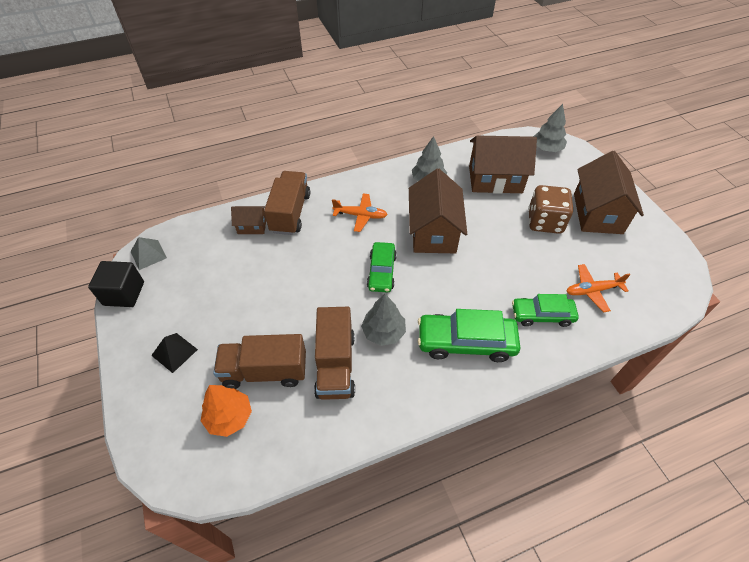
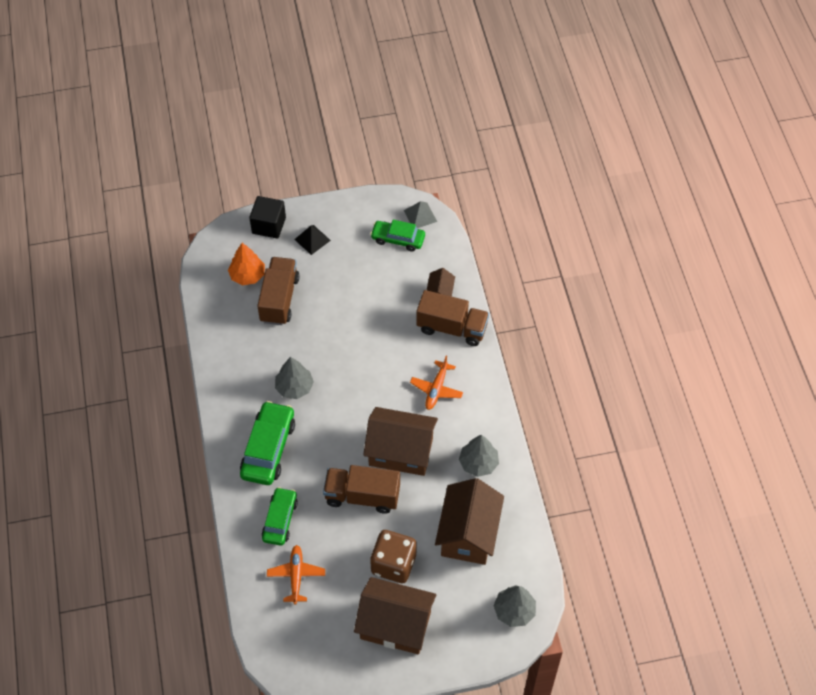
camera: 100 degrees right, 5 degrees up
black cube [88,261,144,307] -> black cube moved to [249,196,286,238]
brown truck [314,307,355,400] -> brown truck moved to [323,465,400,514]
green car [367,242,397,293] -> green car moved to [370,220,425,251]

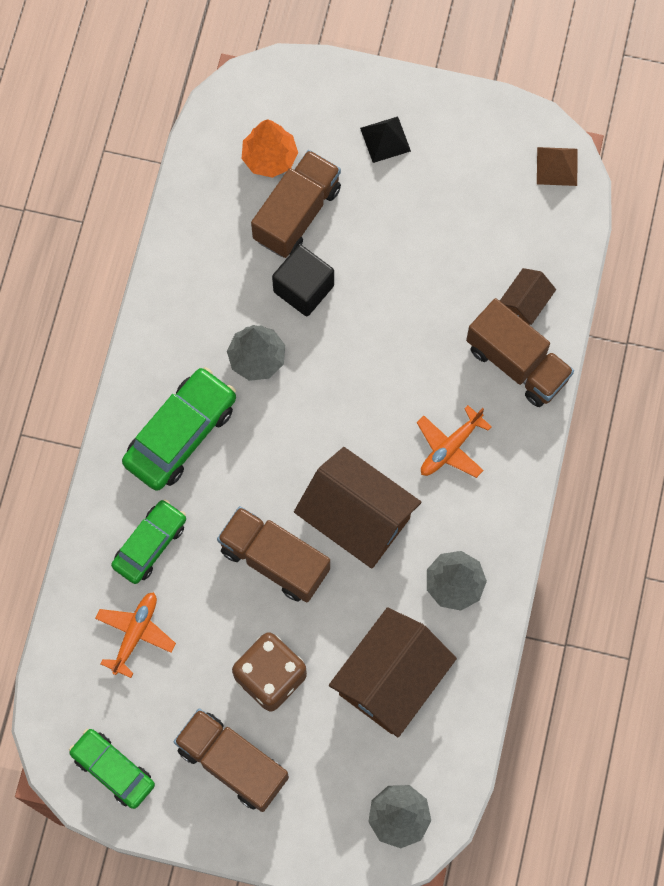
camera: 25 degrees right, 15 degrees up
black cube [249,196,286,238] -> black cube moved to [272,245,334,316]
brown house [354,577,436,654] -> brown truck [174,708,289,812]
green car [370,220,425,251] -> green car moved to [69,729,155,809]
grey pyramid [404,201,437,228] -> brown pyramid [537,147,578,186]

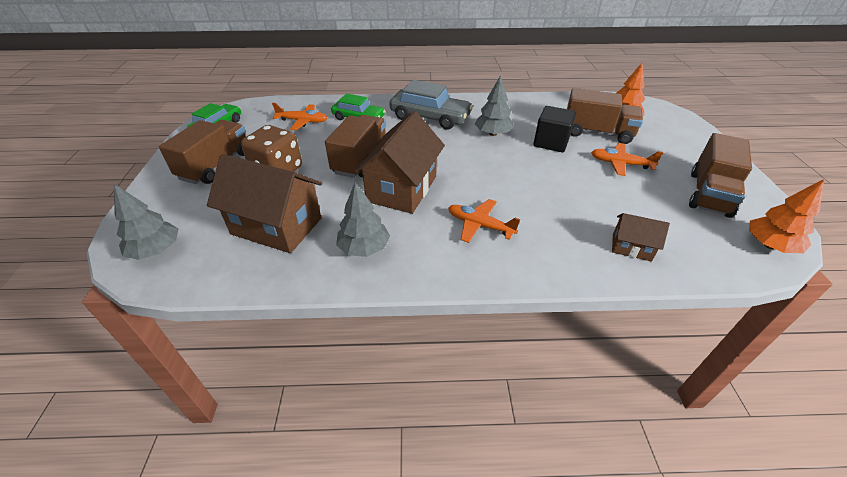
camera: 75 degrees right, 30 degrees down
green car [122,367,236,491] -> grey car [389,80,473,129]
black pyramid [360,116,411,163] -> none
brown truck [466,298,574,407] -> brown truck moved to [689,133,752,218]
brown pyramid [537,147,578,186] -> orange tree [749,179,824,253]
none -> orange plane [591,143,663,176]

